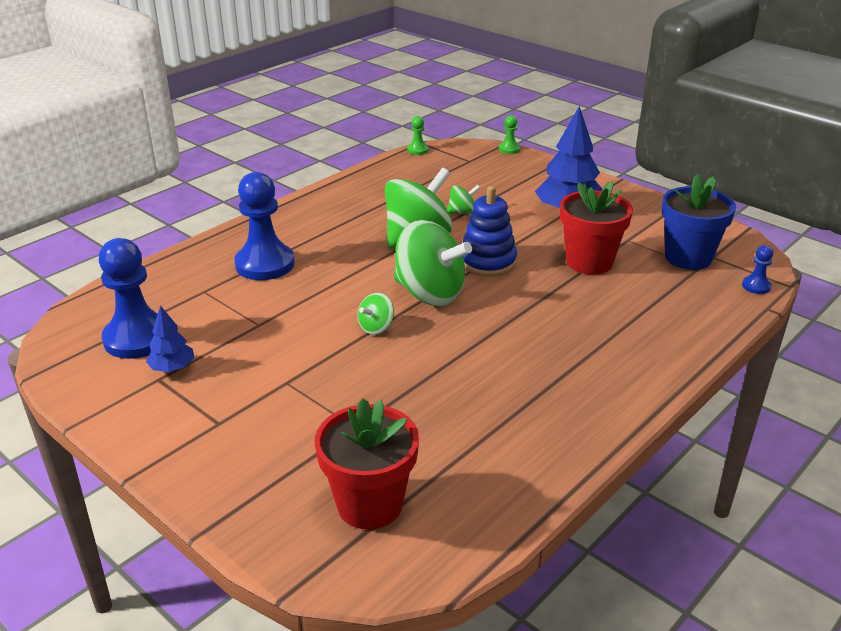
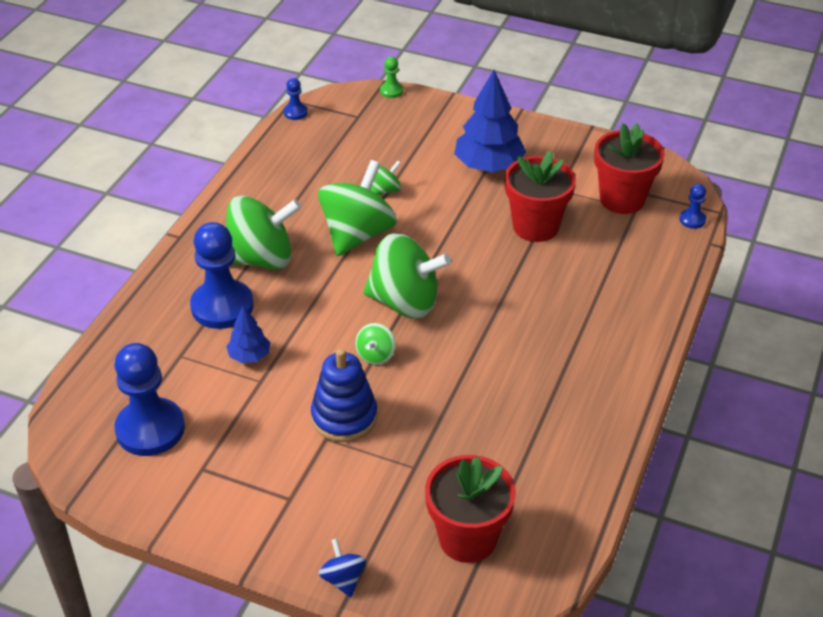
camera: 20 degrees left, 10 degrees up
blue tree [146,305,195,372] -> blue tree moved to [226,306,270,363]
green pawn [407,116,428,155] -> blue pawn [284,78,308,120]
blue stacking toy [463,186,517,277] -> blue stacking toy moved to [311,348,378,442]
blue flower pot [662,174,736,270] -> red flower pot [594,123,665,214]
none -> green spinning top [226,196,301,270]
none -> blue spinning top [319,538,366,597]

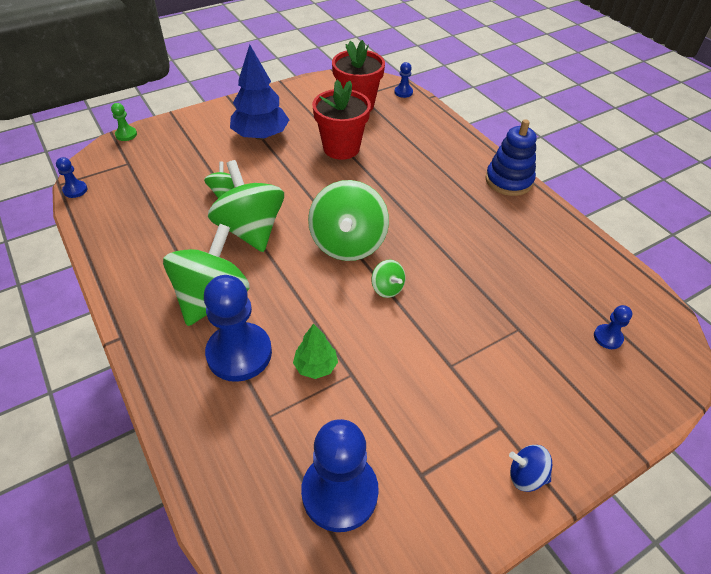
camera: 55 degrees left, 5 degrees up
blue tree [226,306,270,363] -> green tree [293,323,338,379]
blue stacking toy [311,348,378,442] -> blue stacking toy moved to [485,119,537,196]
blue spinning top [319,538,366,597] -> blue spinning top moved to [509,445,552,492]
green spinning top [363,233,451,318] -> green spinning top turned 135 degrees clockwise [308,180,389,261]
red flower pot [425,455,516,563] -> blue pawn [594,305,632,349]

